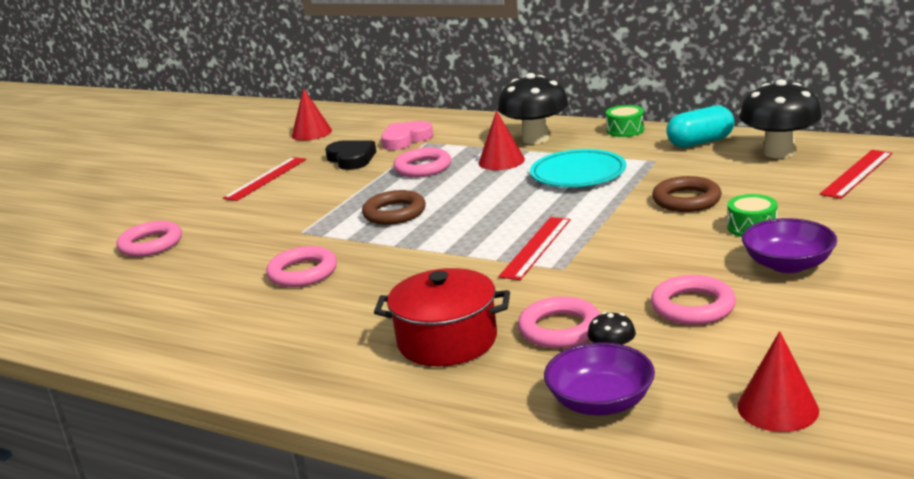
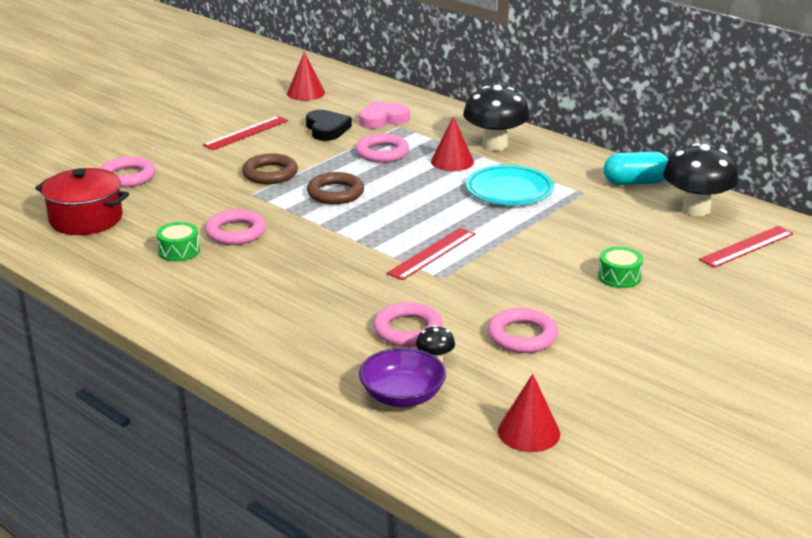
camera: 10 degrees right, 5 degrees up
red pot [374,268,510,366] -> red pot moved to [35,168,129,235]
green drum [606,105,644,137] -> green drum moved to [156,222,200,262]
brown ring [652,176,722,212] -> brown ring moved to [242,154,298,184]
purple bowl [742,218,837,273] -> none

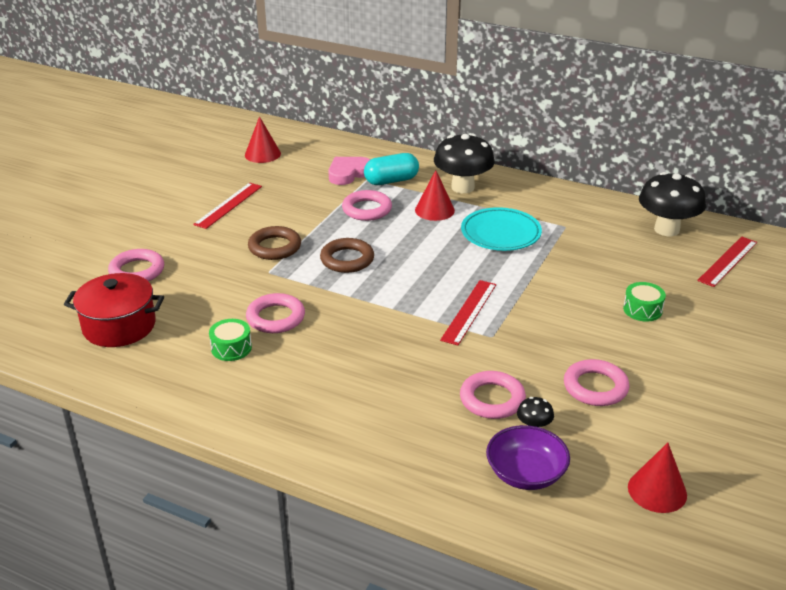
camera: 15 degrees left, 5 degrees up
black heart [306,110,352,141] -> none
turquoise capsule [604,151,668,185] -> turquoise capsule moved to [364,153,419,185]

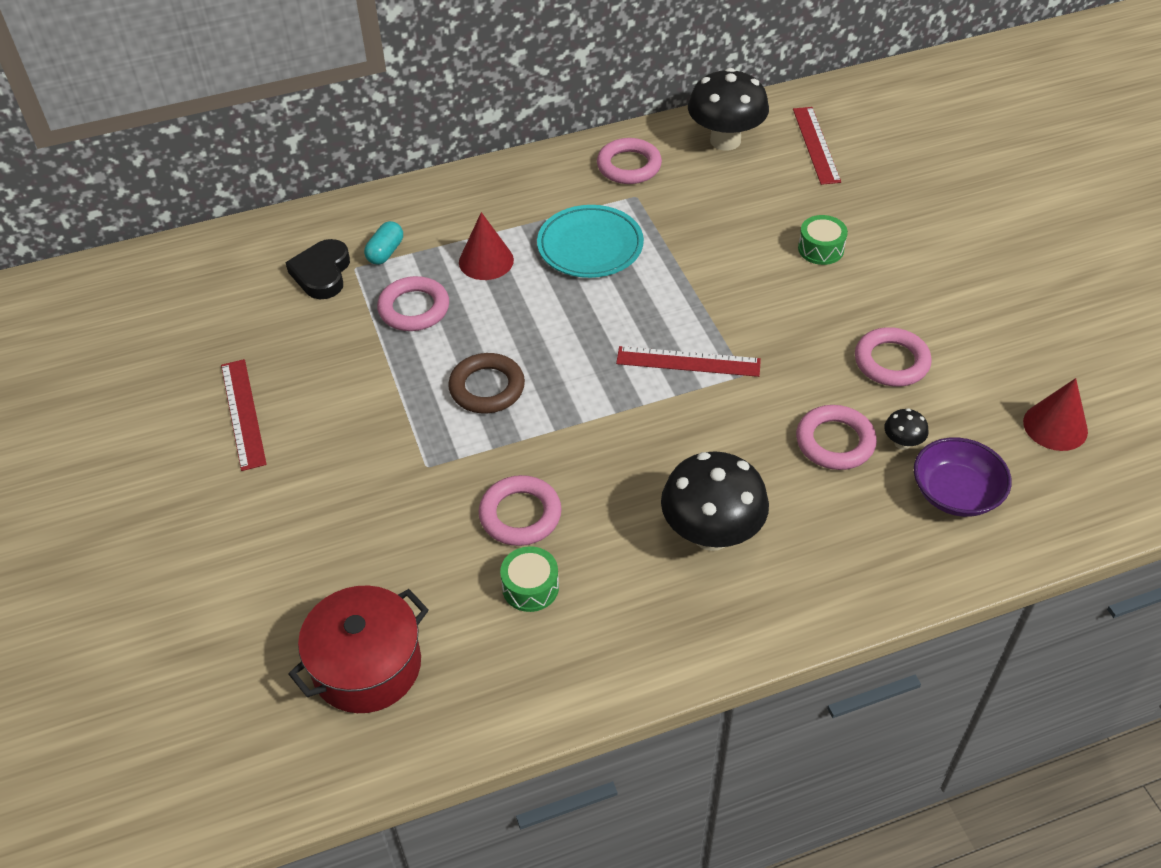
camera: 45 degrees left, 15 degrees up
pink ring [108,249,164,281] -> pink ring moved to [597,138,662,184]
red cone [245,116,281,163] -> none
brown ring [248,226,301,260] -> none
pink heart [328,157,370,185] -> black heart [285,239,350,299]
turquoise capsule [364,153,419,185] -> turquoise capsule [364,221,403,265], size x0.65
black mushroom [434,134,495,193] -> black mushroom moved to [661,451,769,551]
red ruler [440,280,496,345] -> red ruler turned 60 degrees counterclockwise [616,346,761,377]

